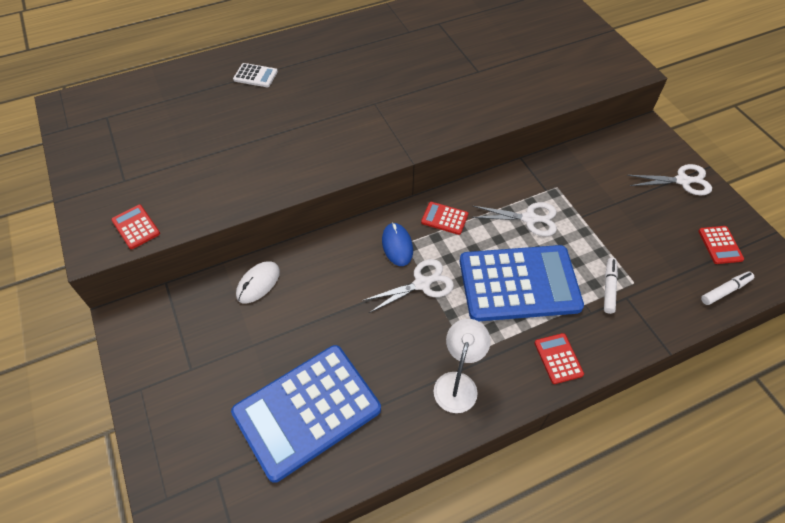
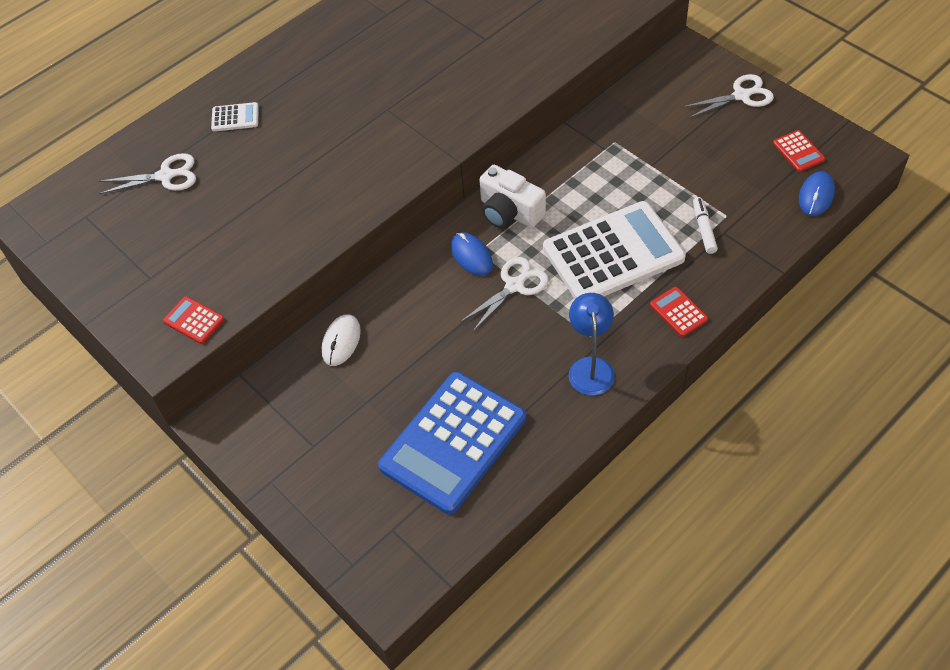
camera: 15 degrees left, 0 degrees up
red calculator [421,202,468,235] -> white camera [479,165,546,228]
white lamp [434,319,491,413] -> blue lamp [569,293,615,396]
blue calculator [460,245,584,321] -> white calculator [543,201,686,299]
white scissors [471,202,557,236] -> white scissors moved to [98,153,196,194]
white marker [701,272,754,305] -> blue mouse [799,171,835,216]

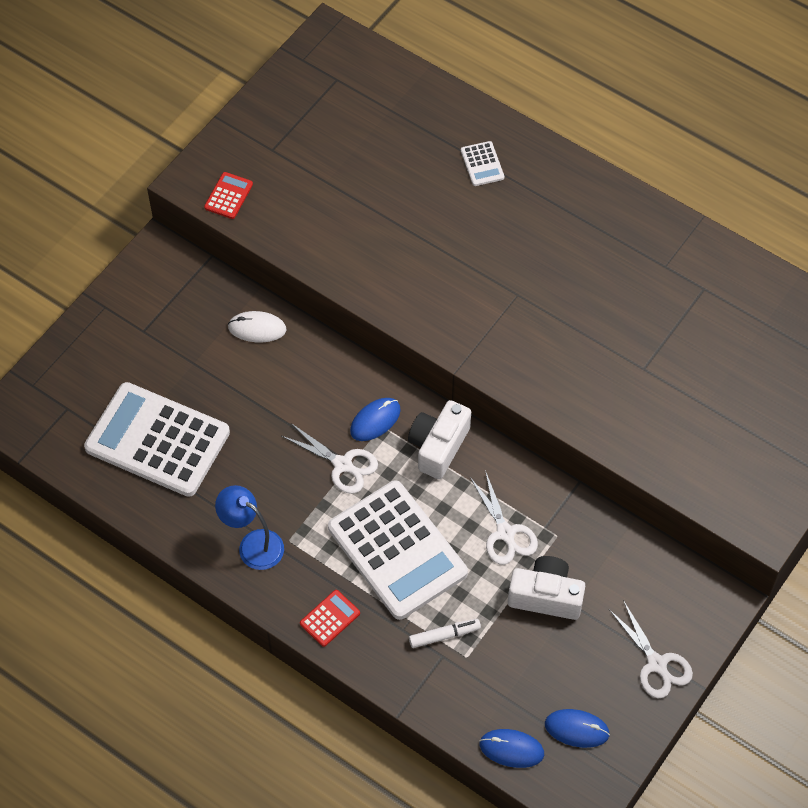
camera: 75 degrees right, 5 degrees up
white scissors [98,153,196,194] -> white scissors moved to [470,470,538,565]
blue calculator [378,372,526,515] -> white calculator [84,382,230,497]
blue lamp [569,293,615,396] -> blue lamp turned 135 degrees counterclockwise [215,485,284,570]
red calculator [773,130,825,172] -> blue mouse [545,709,610,748]
none -> white camera [508,556,585,620]

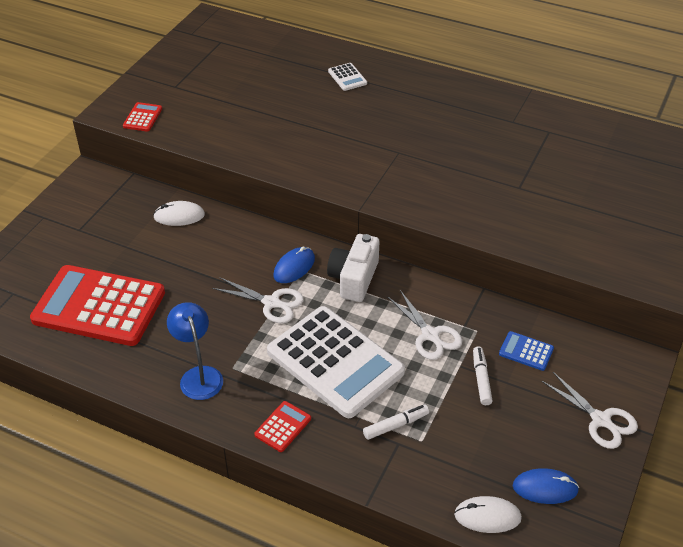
camera: 10 degrees left, 15 degrees down
white calculator [84,382,230,497] -> red calculator [30,265,165,346]
blue lamp [215,485,284,570] -> blue lamp turned 45 degrees clockwise [167,302,223,400]
blue mouse [479,729,544,768] -> white mouse [454,496,522,533]
white camera [508,556,585,620] -> white marker [473,346,493,405]
none -> blue calculator [499,331,554,371]

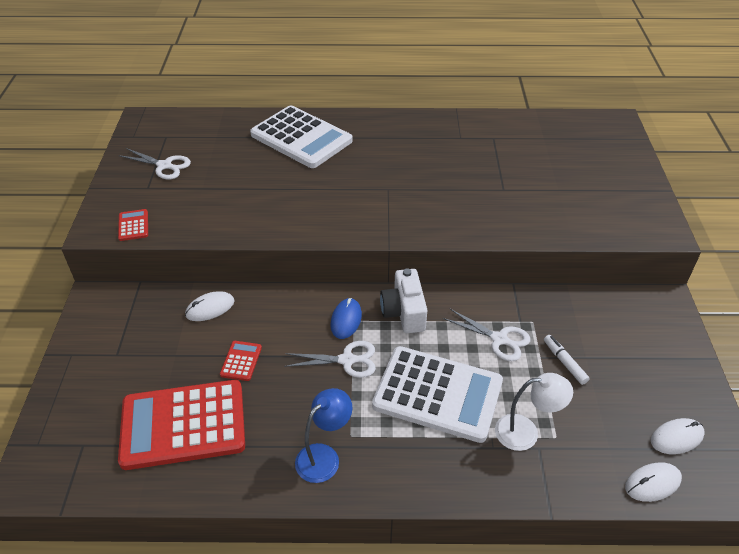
camera: 25 degrees left, 0 degrees up
blue lamp [167,302,223,400] -> blue lamp turned 90 degrees clockwise [295,388,353,483]
red calculator [254,401,311,452] -> red calculator moved to [220,341,262,381]
white calculator [328,63,367,91] -> white calculator [250,105,353,168], size x2.48
white marker [363,404,429,440] -> white lamp [495,373,573,451]
blue calculator [499,331,554,371] -> none
blue mouse [513,468,579,504] -> white mouse [651,418,705,454]
white scissors [542,372,638,449] -> white scissors moved to [118,148,191,179]

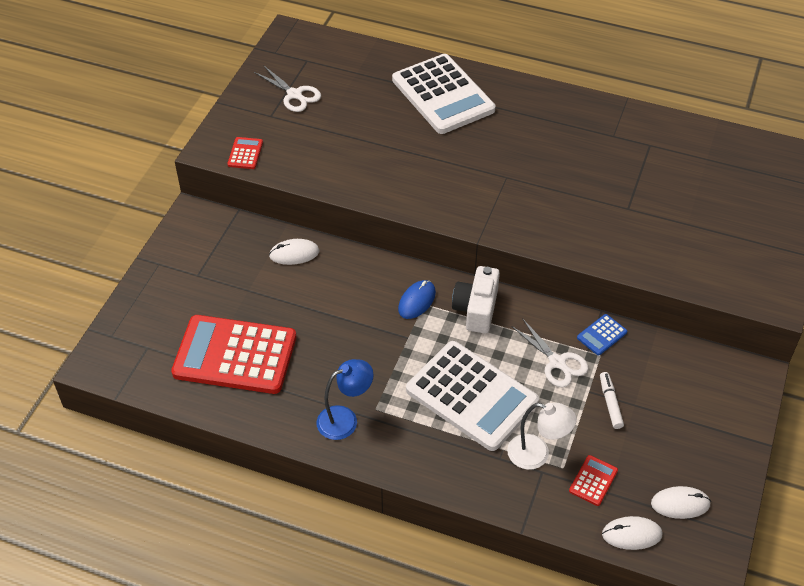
camera: 20 degrees right, 5 degrees up
red calculator [220,341,262,381] -> red calculator moved to [569,455,618,506]
white scissors [284,341,376,378] -> none
none -> blue calculator [577,314,627,355]

